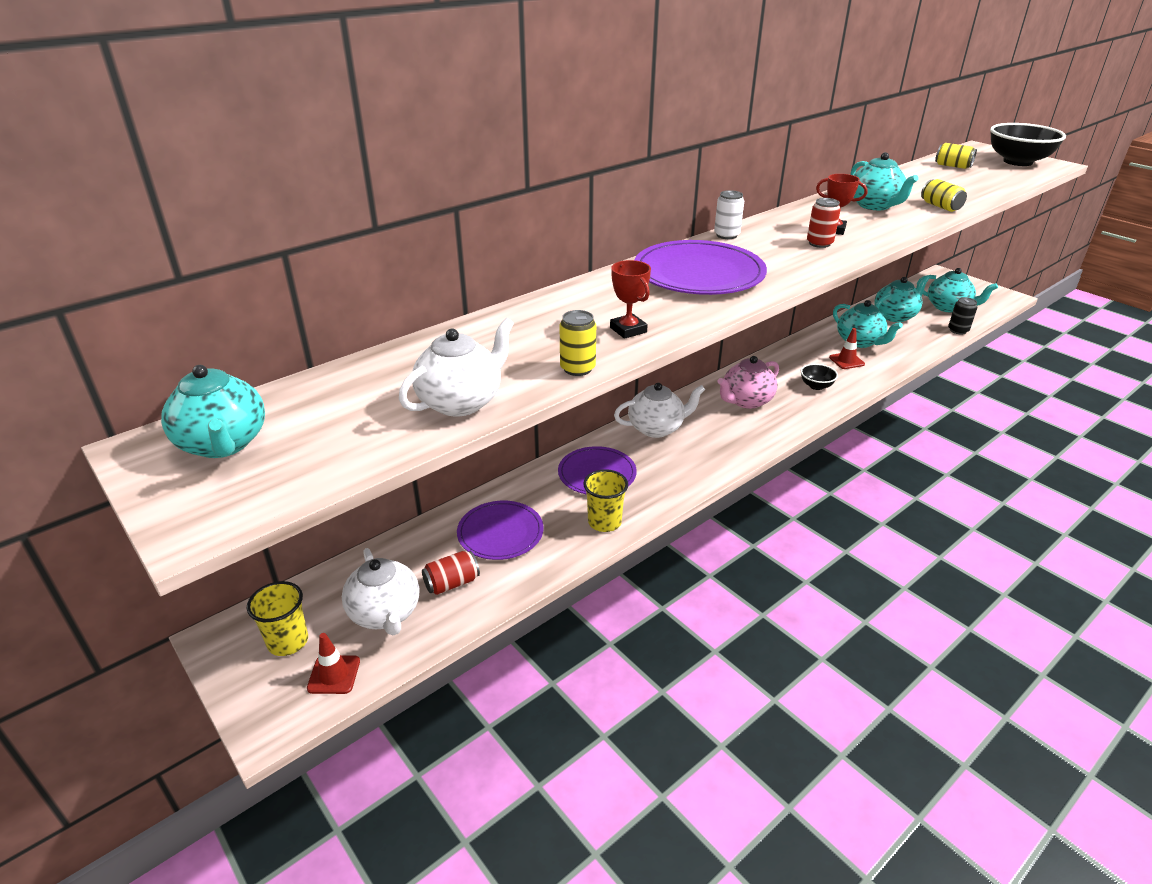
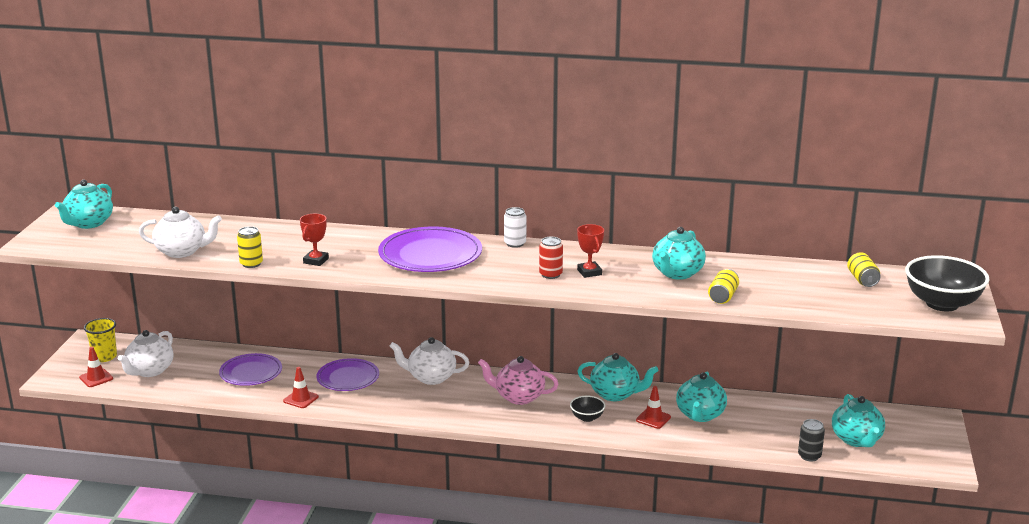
camera: 50 degrees right, 10 degrees down
red can [422,551,480,595] -> none
yellow cup [583,469,628,532] -> red traffic cone [283,367,319,408]
white teapot [614,383,705,438] -> white teapot turned 150 degrees clockwise [390,337,469,385]
turquoise teapot [874,276,929,322] -> turquoise teapot moved to [577,353,658,401]

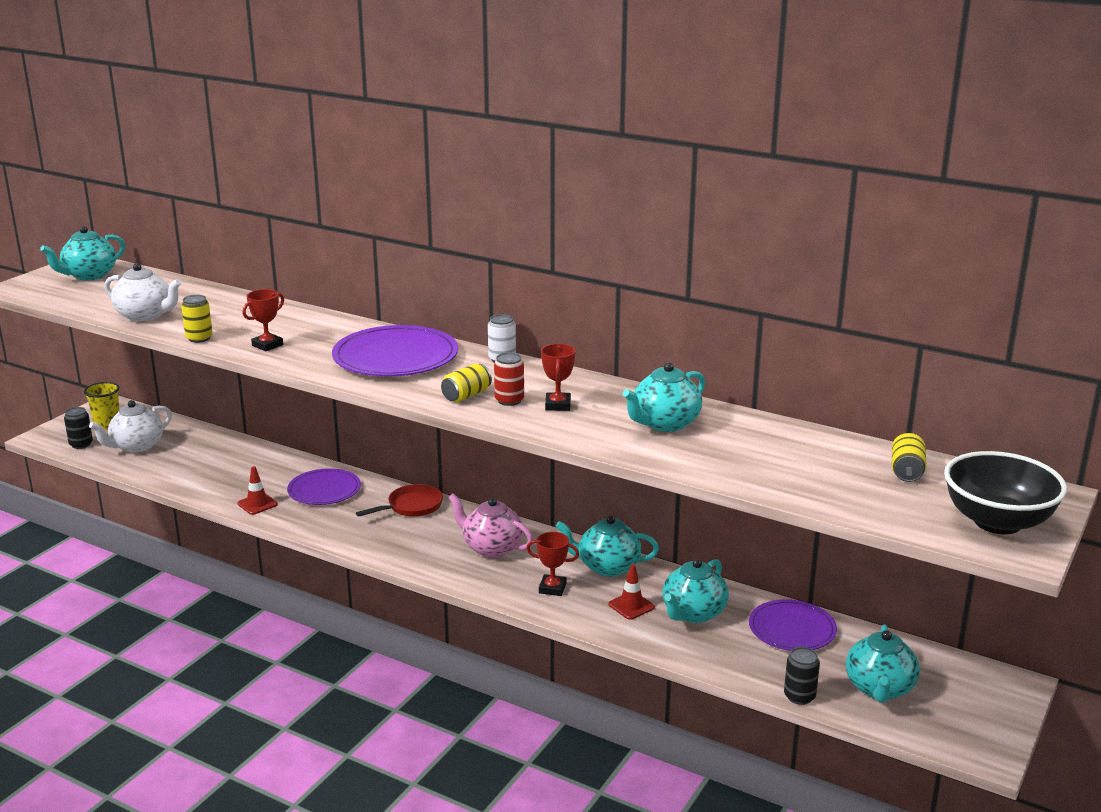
camera: 20 degrees right, 0 degrees up
red traffic cone [79,347,113,387] -> black can [64,407,93,449]
purple plate [219,353,282,386] -> purple plate moved to [749,599,837,651]
white teapot [390,337,469,385] -> red pan [356,484,443,517]
black bowl [570,396,605,422] -> red trophy [526,532,579,596]
turquoise teapot [577,353,658,401] -> turquoise teapot turned 150 degrees clockwise [556,516,659,577]
yellow can [708,269,739,304] -> yellow can moved to [441,364,492,403]

